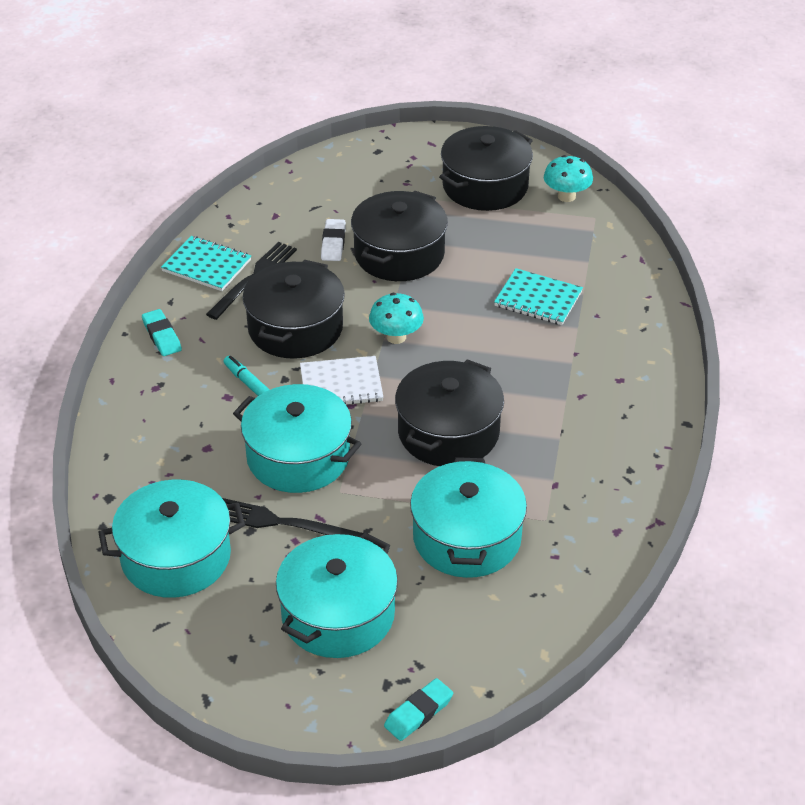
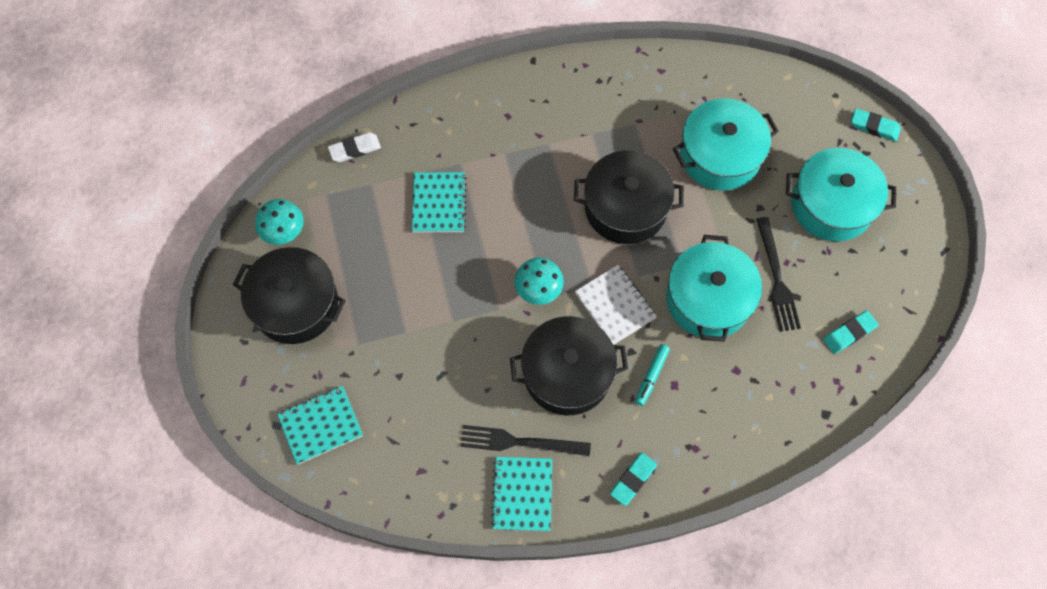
camera: 115 degrees left, 25 degrees up
turquoise pot [98,479,245,598] -> turquoise eraser [823,311,879,354]
white eraser [321,219,346,261] -> white eraser moved to [328,132,381,162]
black pot [351,191,448,281] -> none
none -> turquoise notebook [277,386,363,464]

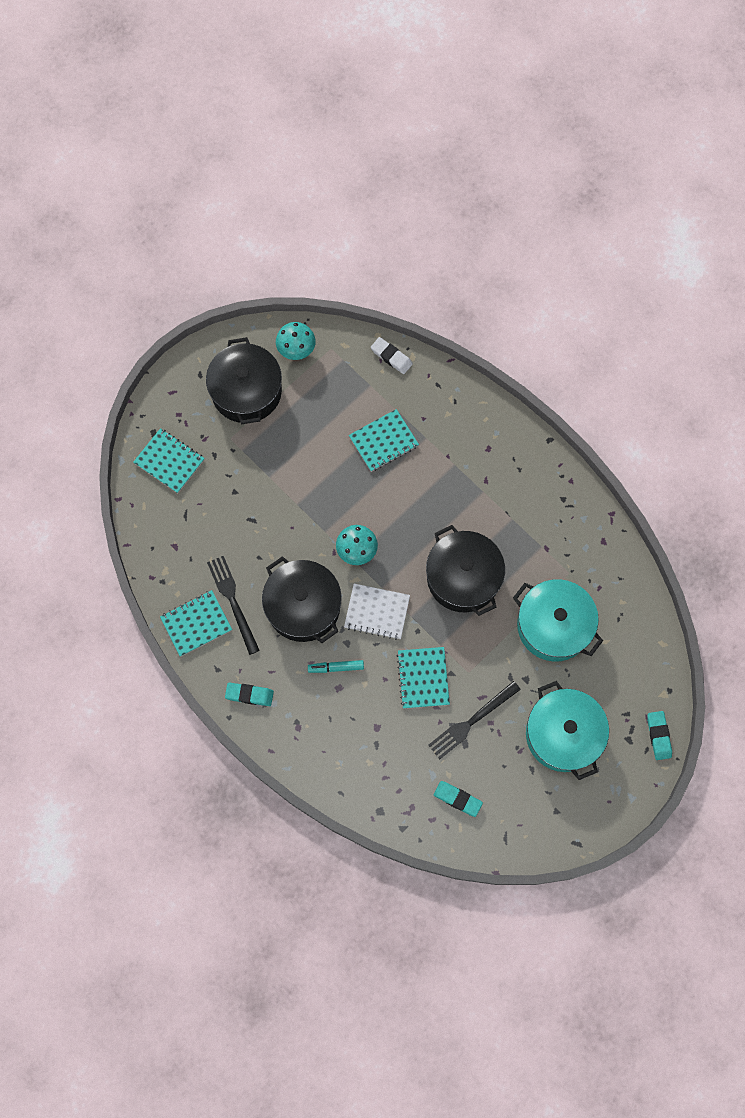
camera: 60 degrees right, 5 degrees up
white notebook [575,265,657,345] -> white notebook turned 75 degrees clockwise [344,584,410,640]
turquoise pot [666,235,762,342] -> turquoise notebook [397,647,450,709]

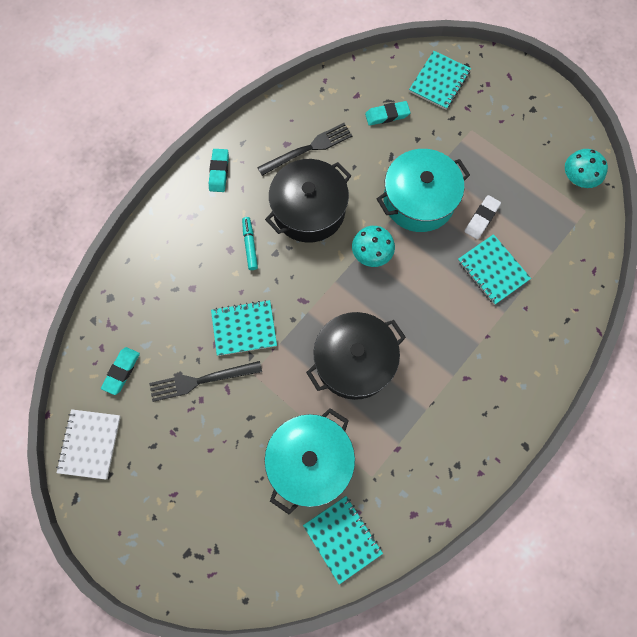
camera: 85 degrees right, 0 degrees up
turquoise notebook [160,590,232,657] -> turquoise notebook moved to [303,496,383,584]
black pot [206,337,282,424] -> none
white notebook [344,584,410,640] -> white notebook moved to [56,409,121,480]
white eraser [371,337,413,374] -> white eraser moved to [465,195,501,239]
black fork [428,681,521,759] -> black fork turned 60 degrees counterclockwise [149,361,262,402]
turquoise pot [526,681,609,780] -> turquoise pot moved to [377,149,470,232]
turquoise eraser [647,711,672,760] -> turquoise eraser moved to [365,101,410,126]

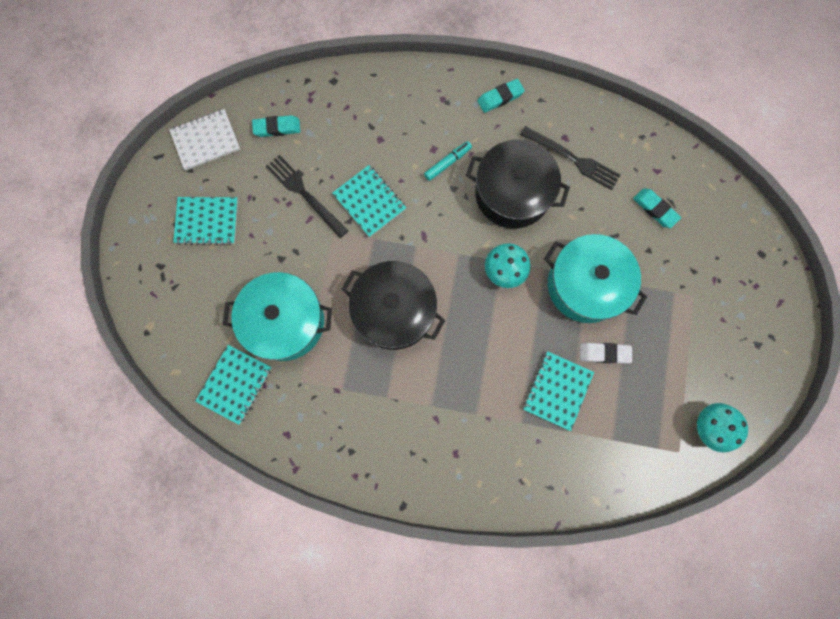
camera: 60 degrees right, 5 degrees up
turquoise notebook [409,51,471,110] -> turquoise notebook moved to [173,197,238,245]

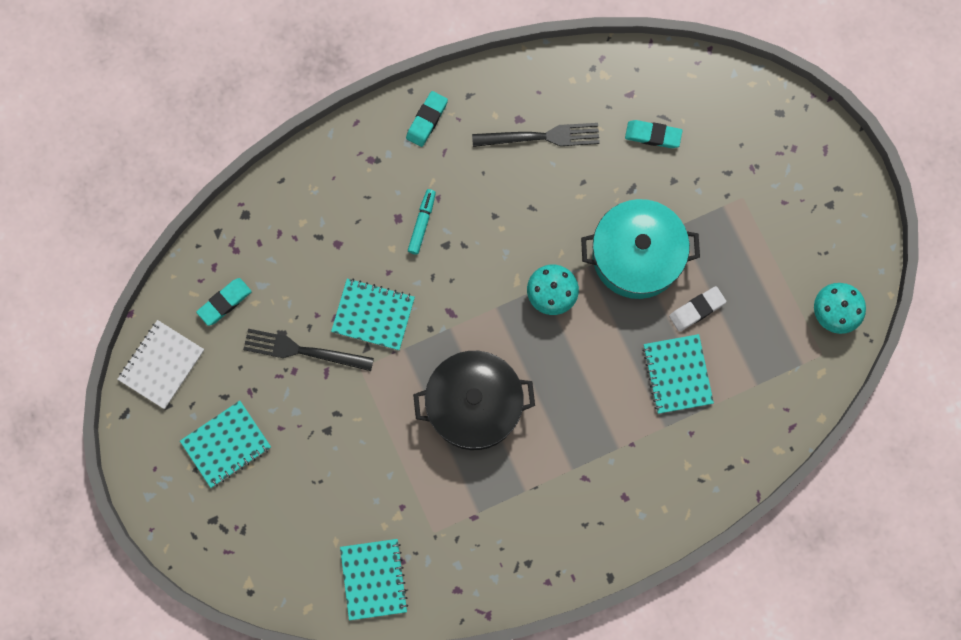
camera: 35 degrees left, 0 degrees up
turquoise pot [223,272,332,361] -> none
black pot [466,140,570,228] -> none

